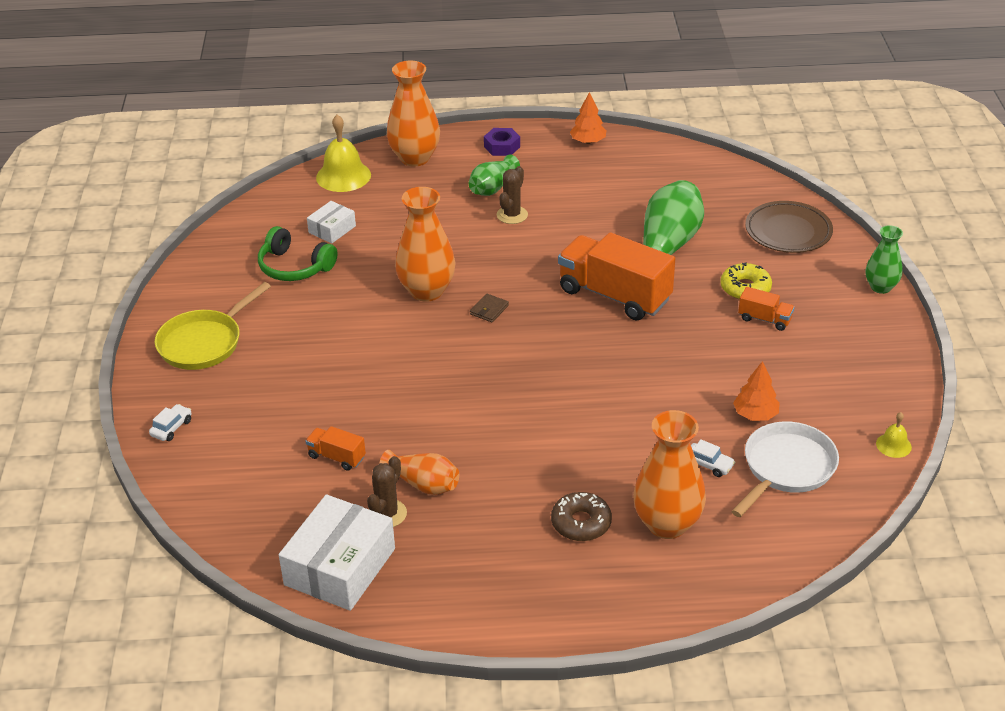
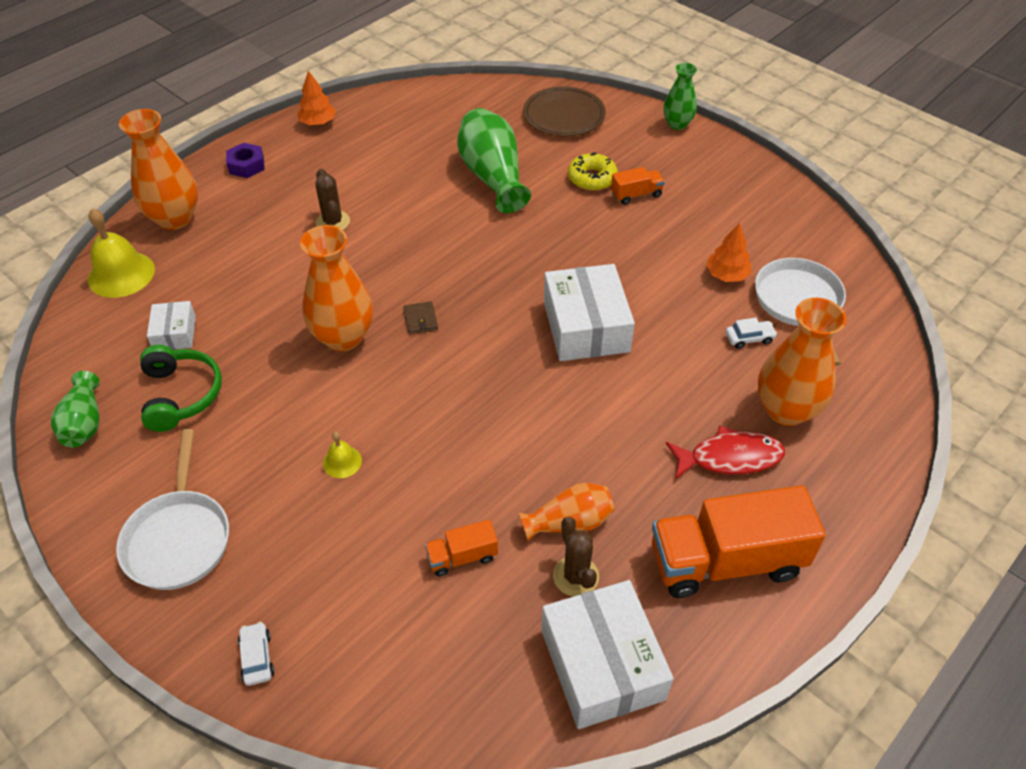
camera: 45 degrees left, 10 degrees up
yellow pan [155,282,271,370] -> white pan [116,429,229,590]
green headphones [258,226,338,281] -> green headphones turned 90 degrees counterclockwise [140,345,222,432]
green vase [469,155,520,196] -> green vase moved to [51,371,100,448]
brown donut [551,492,612,541] -> red fish [666,426,785,480]
orange truck [558,232,675,321] -> orange truck moved to [652,485,826,598]
yellow bell [876,412,912,458] -> yellow bell moved to [323,432,362,478]
none -> white box [544,264,635,361]

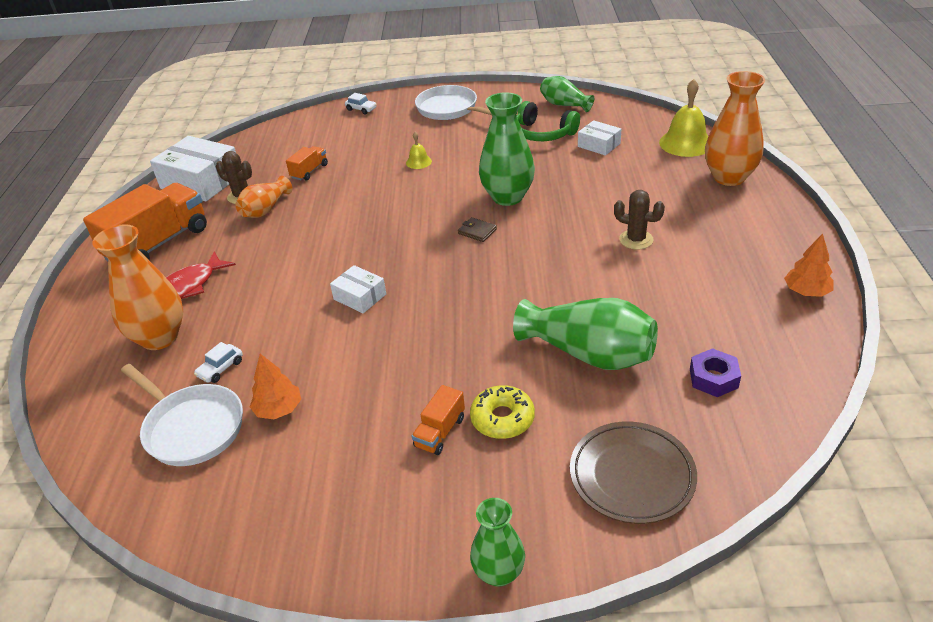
camera: 140 degrees right, 10 degrees down
purple nut [226,143,265,178] -> purple nut moved to [690,348,741,397]
orange vase [300,225,373,351] -> green vase [479,92,535,206]
white box [544,264,635,361] -> white box [330,265,386,313], size x0.53

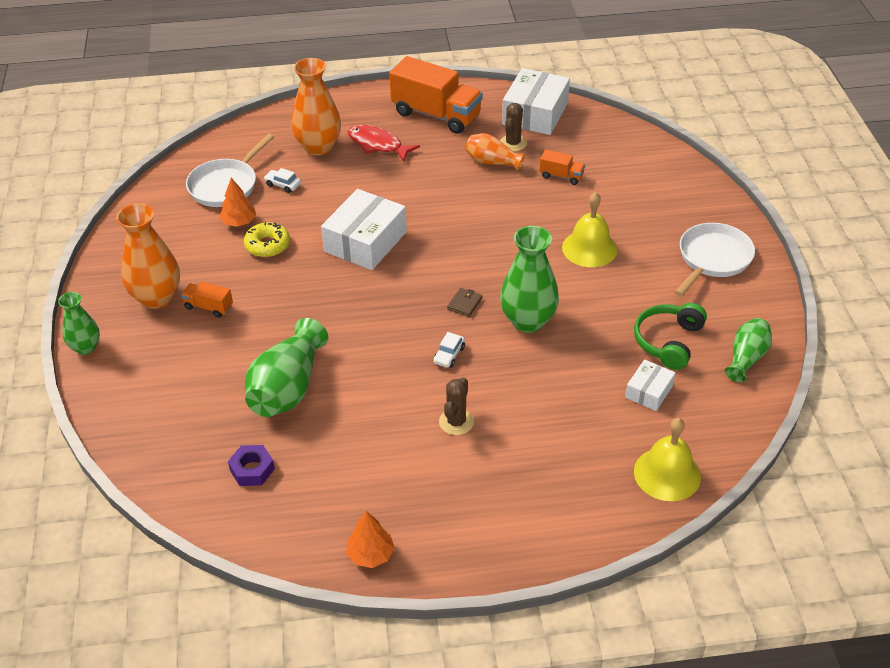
camera: 80 degrees right, 5 degrees up
white box [330,265,386,313] -> white box [321,189,407,270], size x1.90
white car [345,93,377,114] -> white car moved to [433,332,465,368]
yellow bell [406,132,432,169] -> yellow bell [562,192,618,267], size x1.98
yellow donut [470,385,535,439] -> yellow donut moved to [244,222,290,257]
brown plate [570,422,697,524] -> none
orange vase [705,71,765,186] -> orange vase moved to [116,203,180,309]

